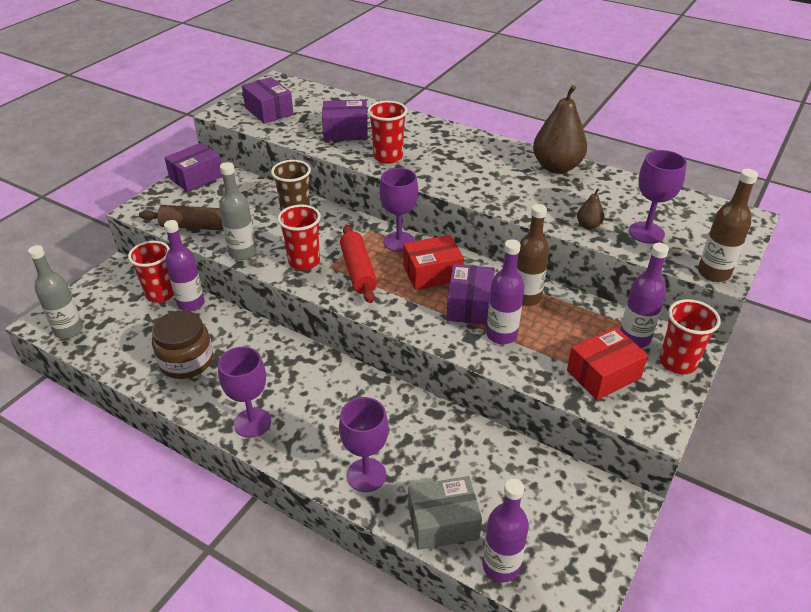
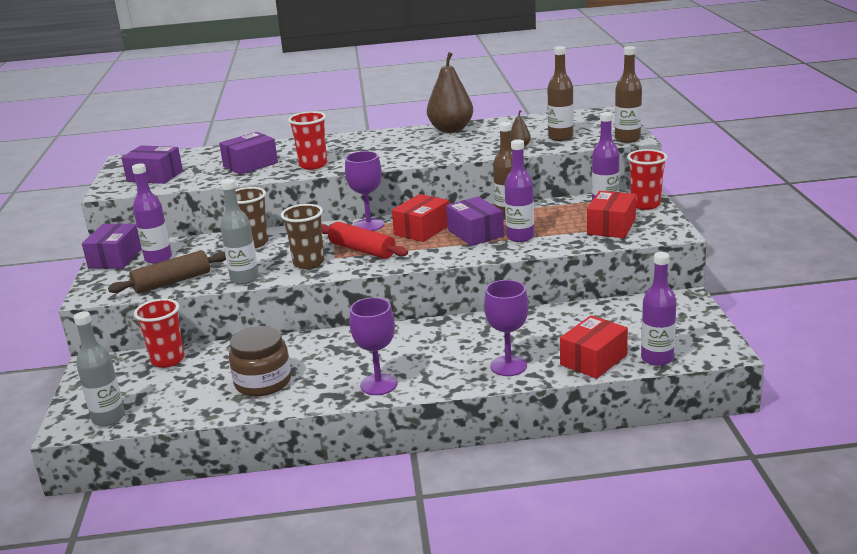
camera: 35 degrees left, 15 degrees down
purple bottle [164,220,205,311] -> purple bottle moved to [132,164,172,264]
red cup [277,205,321,270] -> brown cup [281,204,324,269]
grey box [408,476,482,550] -> red box [560,315,628,379]
purple goblet [629,150,687,244] -> brown bottle [548,46,574,141]

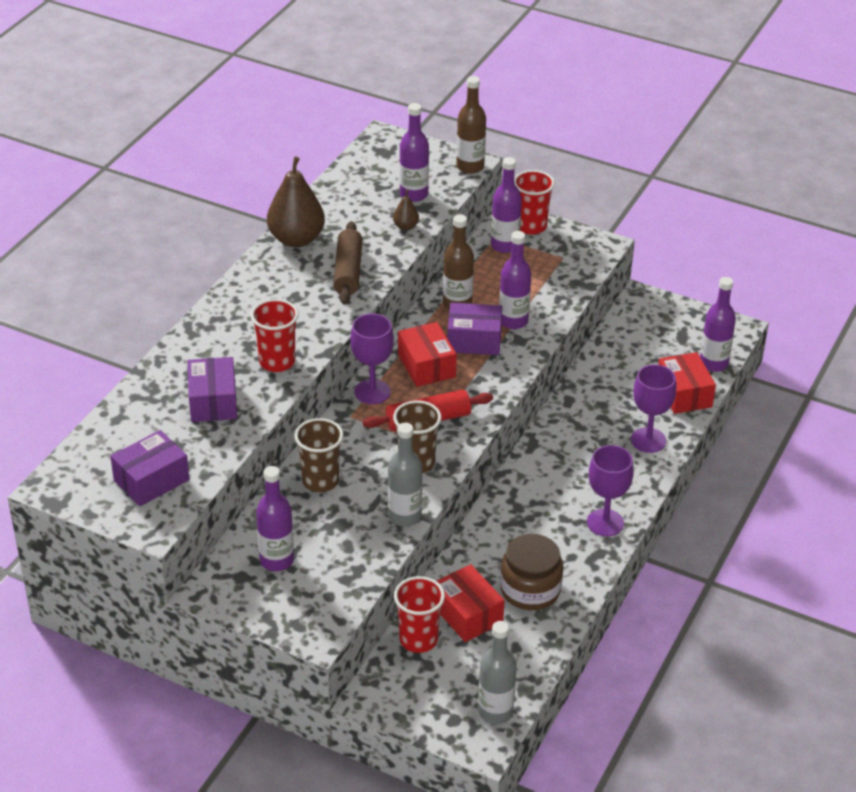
camera: 60 degrees left, 15 degrees up
purple box [82,223,142,269] -> none
brown rolling pin [108,250,226,294] -> brown rolling pin moved to [333,221,363,305]
brown bottle [548,46,574,141] -> purple bottle [399,103,429,202]
red box [587,191,636,238] -> red box moved to [437,564,505,642]

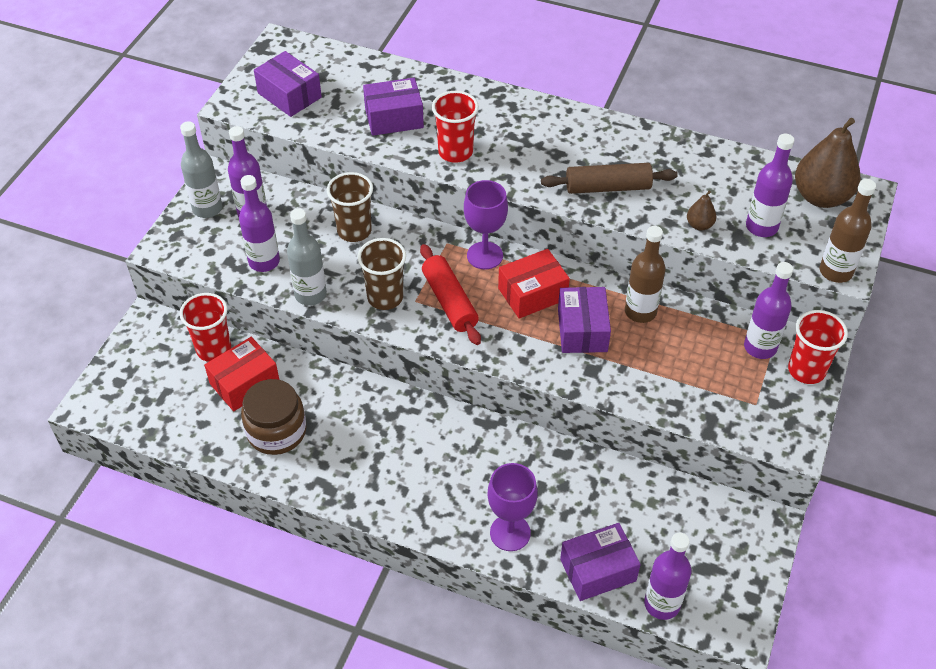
camera: 85 degrees right, 10 degrees up
brown pear [267,156,325,247] -> brown pear moved to [795,118,861,208]
grey bottle [478,621,517,724] -> grey bottle moved to [180,121,222,218]
purple bottle [499,231,531,329] -> purple bottle moved to [239,175,280,272]
purple goblet [587,445,634,536] -> none
red box [658,352,716,414] -> purple box [560,523,641,601]

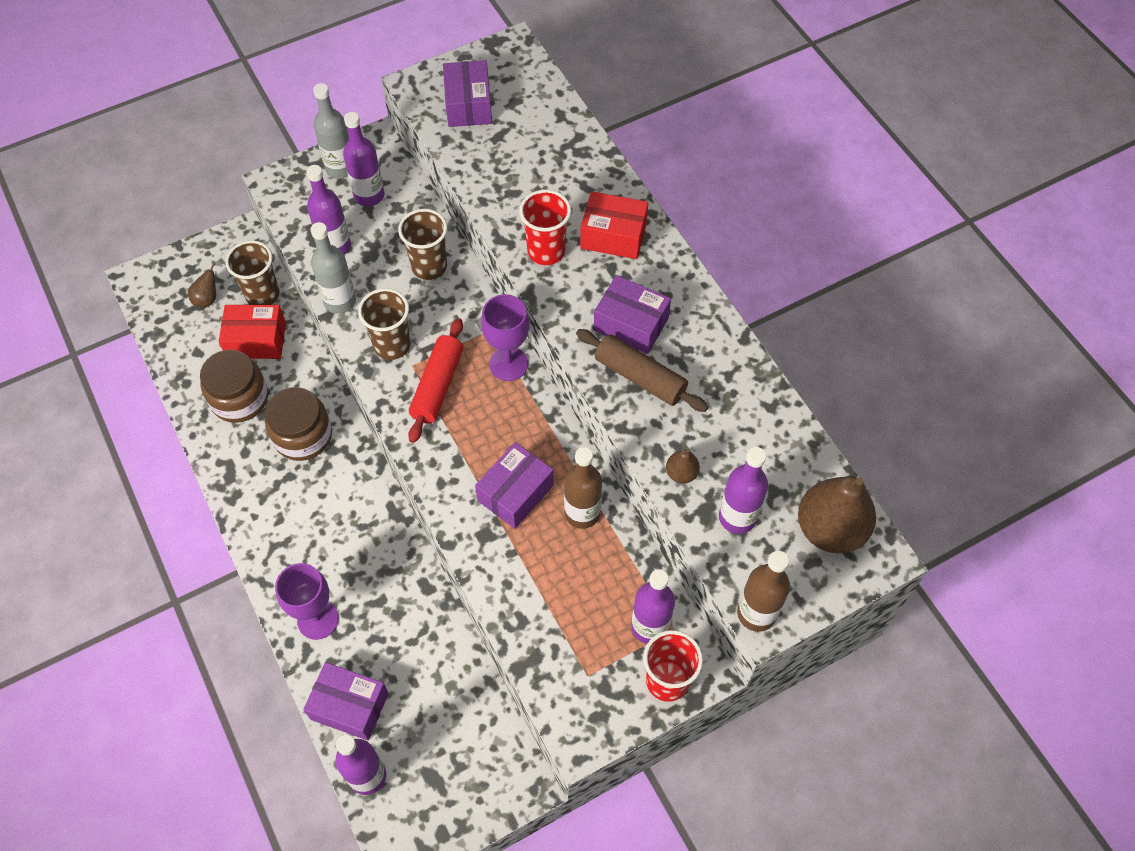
camera: 40 degrees right, 10 degrees up
red cup [180,293,231,362] -> brown cup [225,240,280,305]
purple box [363,78,424,136] -> purple box moved to [594,275,671,354]
red box [498,249,570,319] -> red box moved to [580,191,648,259]
none -> brown pear [188,263,216,308]
none -> brown jar [265,387,332,461]

